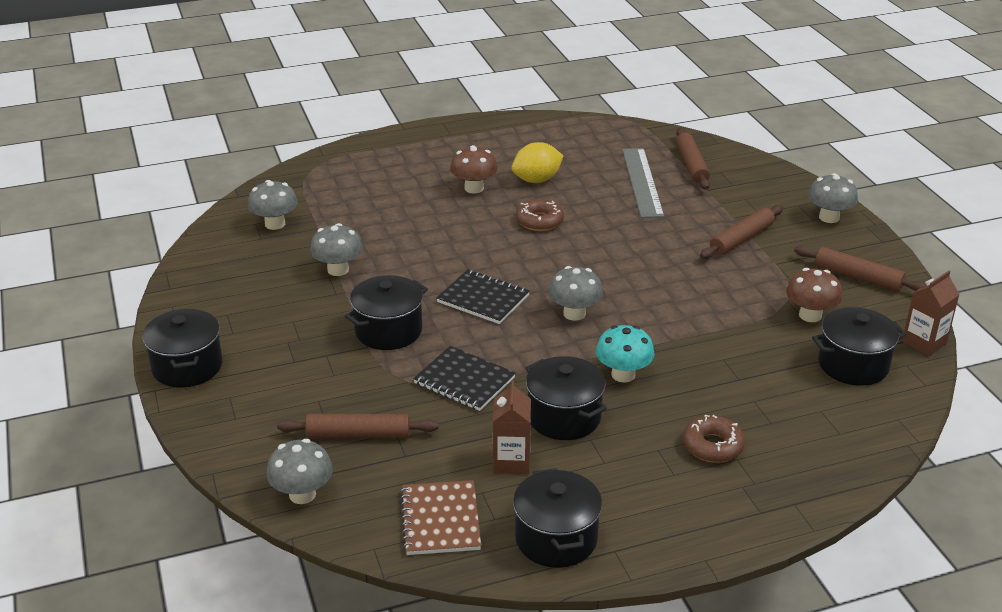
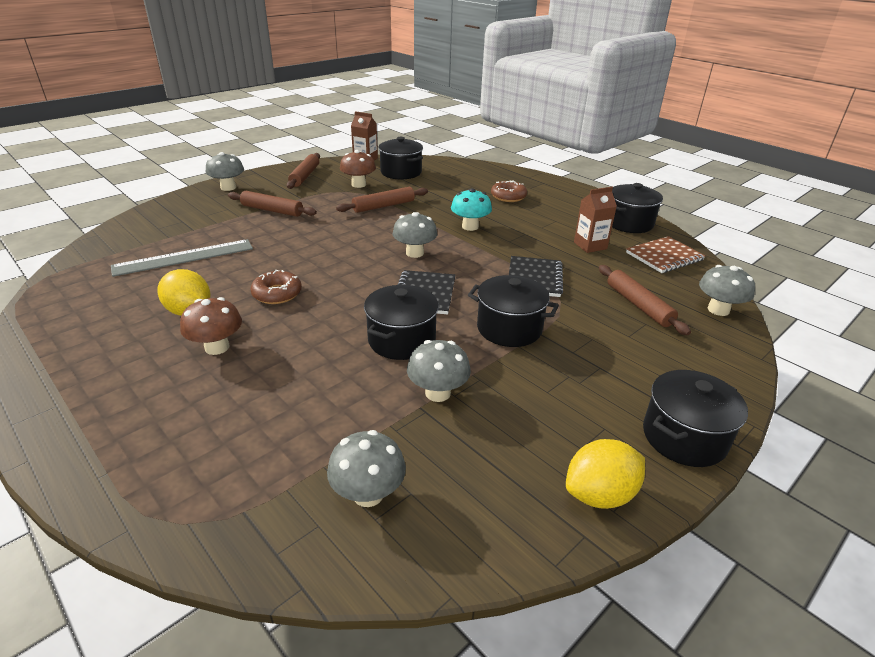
camera: 115 degrees left, 0 degrees up
black pot [526,356,607,440] -> black pot moved to [364,285,439,360]
brown rolling pin [676,128,710,190] -> brown rolling pin moved to [336,187,428,213]
none -> yellow lemon [566,439,645,509]

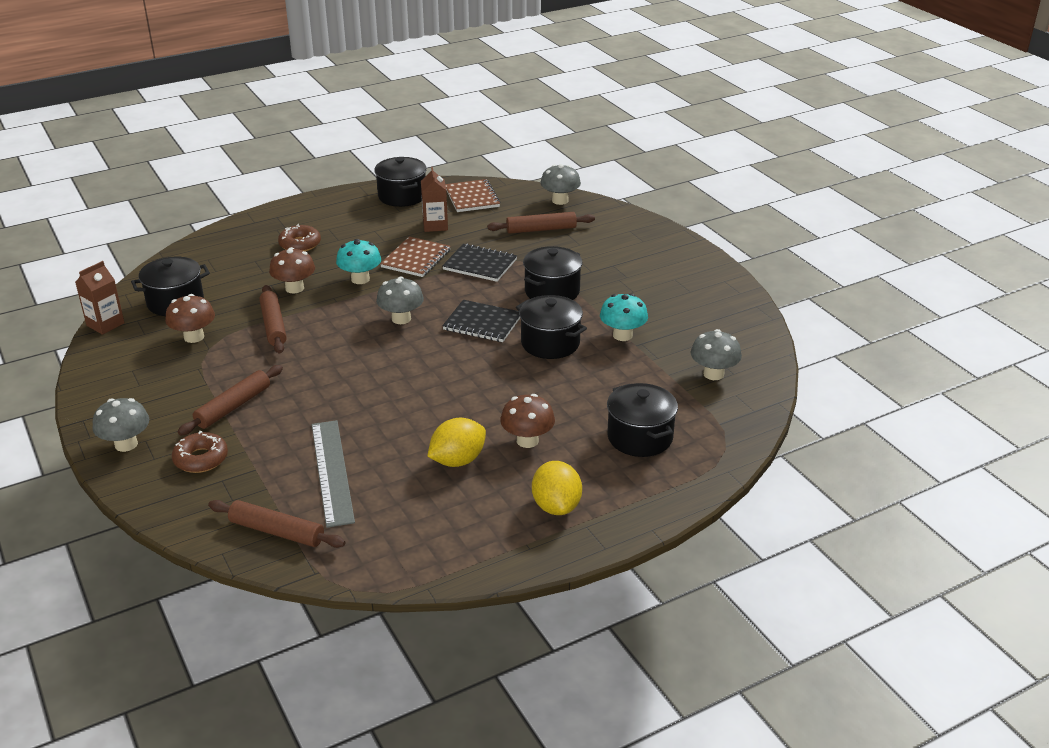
camera: 75 degrees left, 0 degrees up
brown donut [250,270,302,304] -> brown donut moved to [172,431,228,473]
brown rolling pin [287,153,320,189] -> brown rolling pin moved to [208,500,346,548]
grey mushroom [407,340,471,402] -> turquoise mushroom [600,294,648,341]
yellow lemon [566,439,645,509] -> yellow lemon moved to [532,461,582,515]
black pot [643,370,748,467] -> black pot moved to [607,383,678,457]
none -> brown mushroom [269,247,315,294]
none -> brown notebook [380,236,451,277]

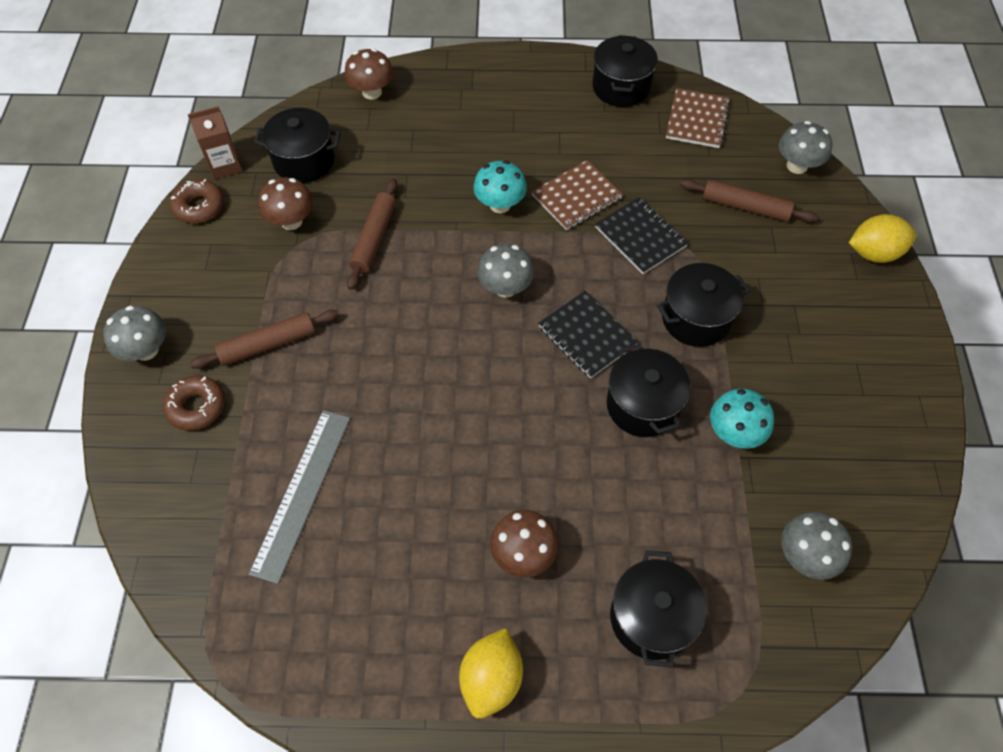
camera: 30 degrees right, 25 degrees up
brown rolling pin [208,500,346,548] -> none
brown mushroom [269,247,315,294] -> brown mushroom moved to [344,48,393,100]
brown donut [278,224,321,252] -> brown donut moved to [170,179,224,223]
brown carton [421,167,448,232] -> none
yellow lemon [427,418,486,467] -> yellow lemon moved to [849,214,916,263]

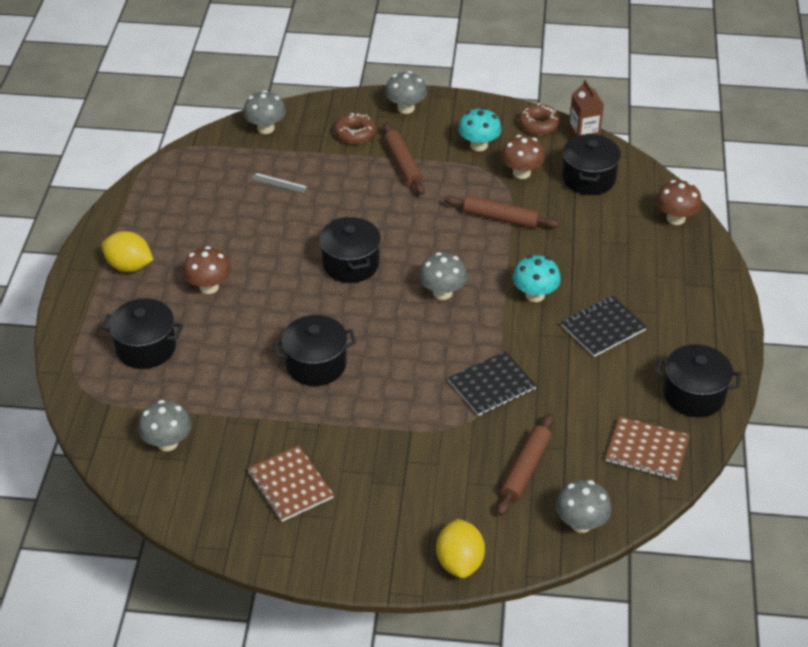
camera: 95 degrees right, 15 degrees down
grey ruler [249,410,350,584] -> grey ruler [251,173,308,193], size x0.46
brown notebook [531,160,623,230] -> brown notebook moved to [247,445,334,522]
black notebook [538,291,638,379] -> black notebook moved to [561,296,647,357]
black pot [657,263,750,347] -> black pot moved to [319,216,381,283]
turquoise mushroom [710,389,774,449] -> turquoise mushroom moved to [458,108,501,151]
none -> grey mushroom [243,90,286,134]

